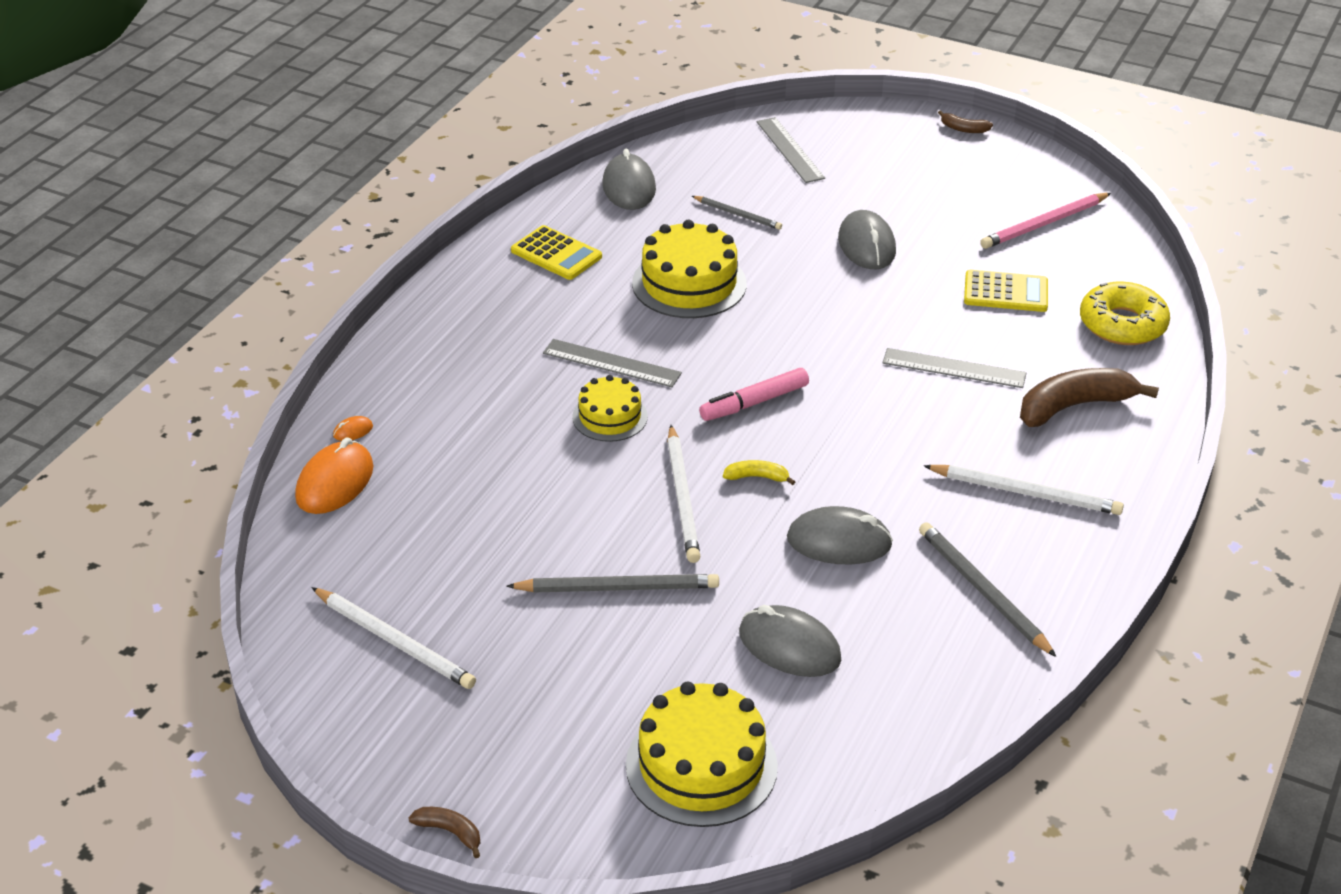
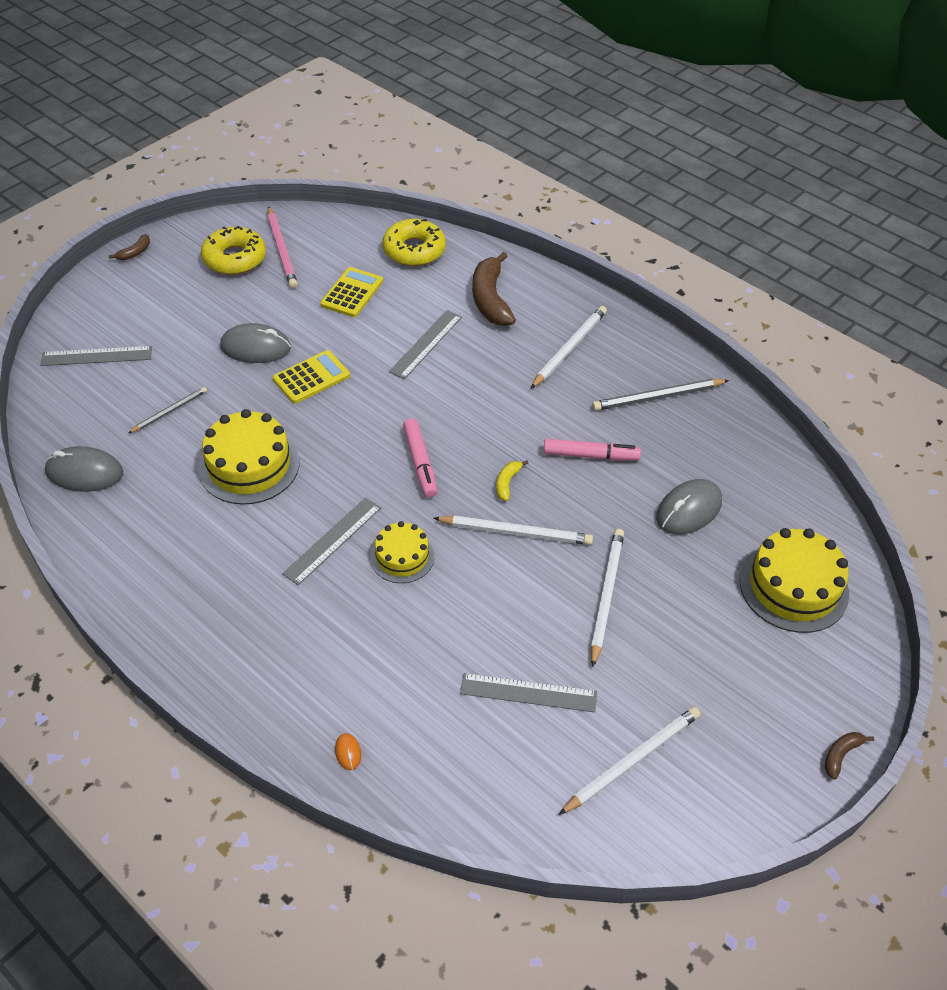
camera: 75 degrees left, 10 degrees up
orange mouse [295,437,373,514] -> none
grey pencil [506,574,719,593] -> white pencil [591,529,624,667]
yellow calculator [511,225,602,280] -> yellow calculator moved to [273,350,350,404]
grey mouse [787,506,893,565] -> pink marker [544,439,641,461]
none -> yellow donut [201,226,266,275]
none -> grey ruler [460,673,597,712]

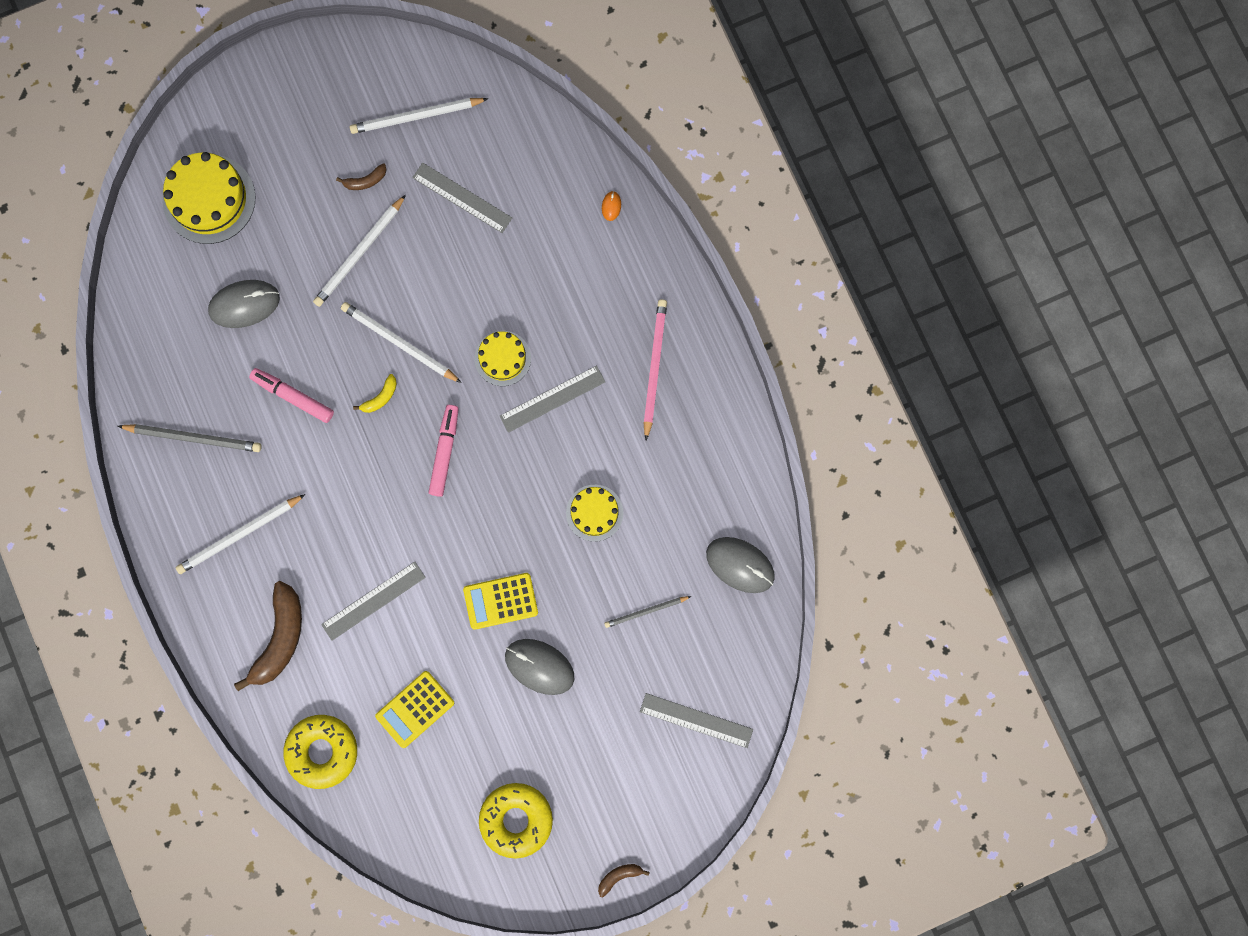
camera: 155 degrees left, 30 degrees up
yellow cake [198,409,300,505] -> yellow cake [566,485,623,542], size x0.60
pink pencil [267,206,298,288] -> pink pencil moved to [643,299,667,440]
brown banana [825,732,874,779] -> brown banana moved to [336,163,387,190]

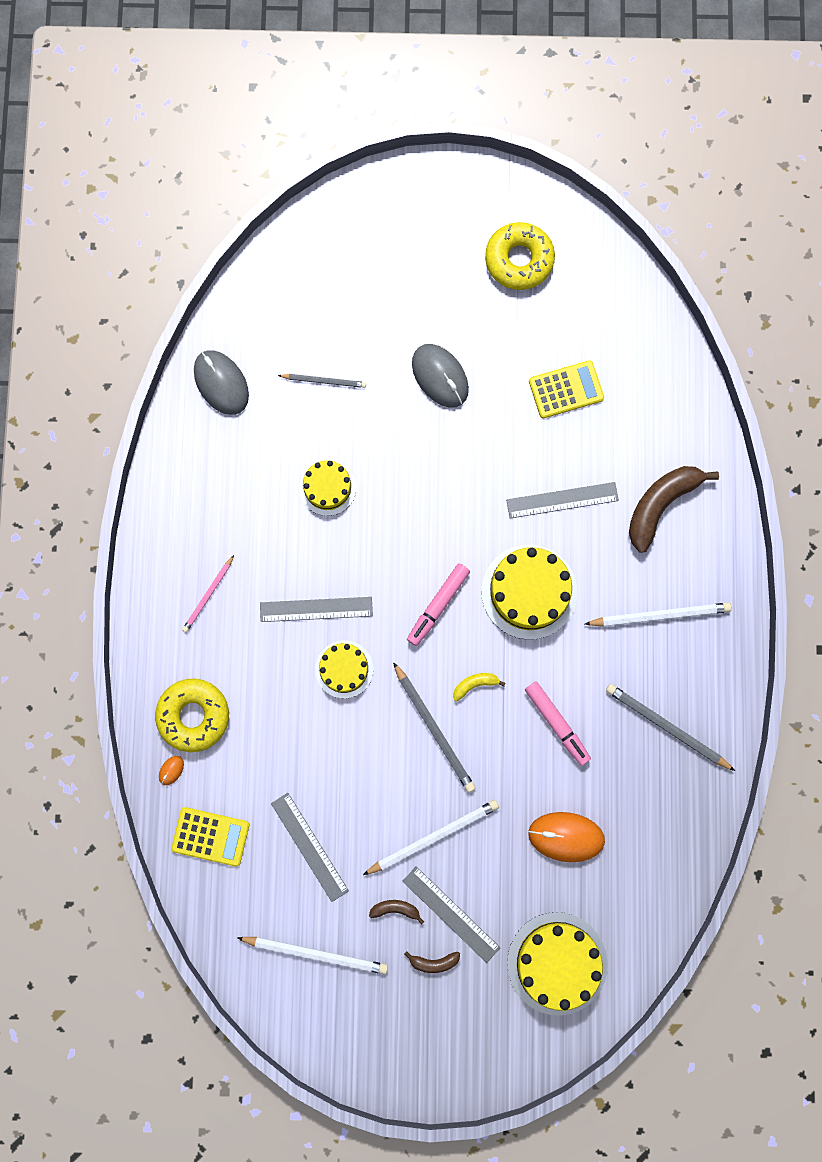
camera: 155 degrees left, 0 degrees up
grey mouse [208,280,280,328] -> orange mouse [528,812,605,862]
yellow donut [283,715,357,789] -> yellow donut moved to [155,679,229,752]
white pencil [341,302,462,383] -> grey pencil [393,662,476,793]
yellow calculator [463,573,538,630] -> yellow calculator moved to [171,807,249,867]
brown banana [598,864,650,897] -> brown banana moved to [404,951,460,973]
grey ruler [640,693,753,748] -> grey ruler moved to [402,866,500,963]
pink pencil [643,299,667,440] -> pink pencil [182,555,234,633], size x0.62
none -> yellow cake [481,545,577,640]

